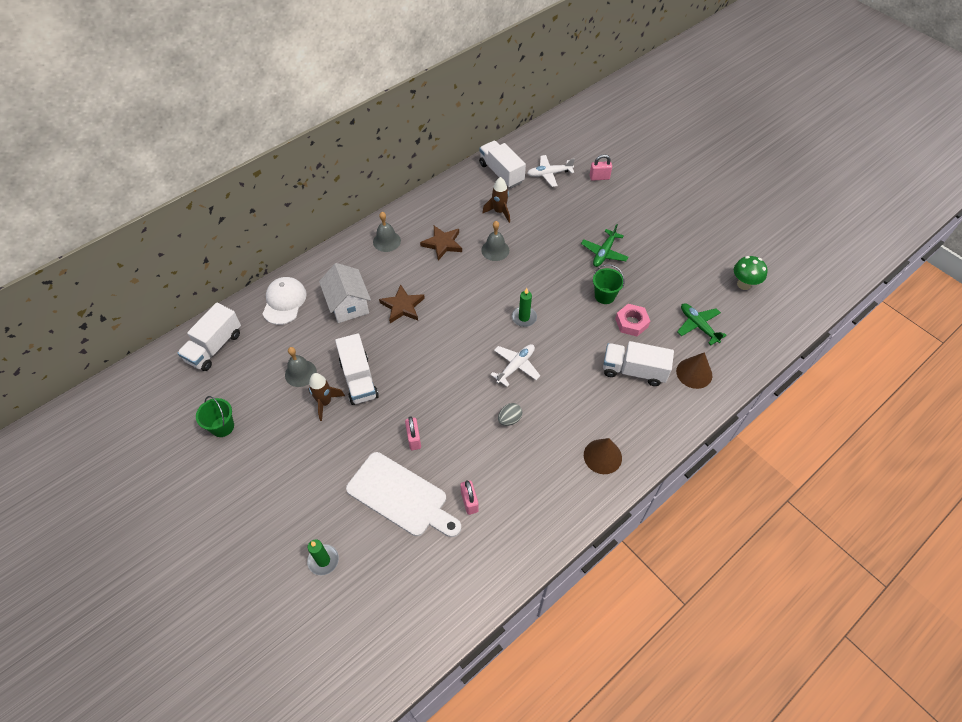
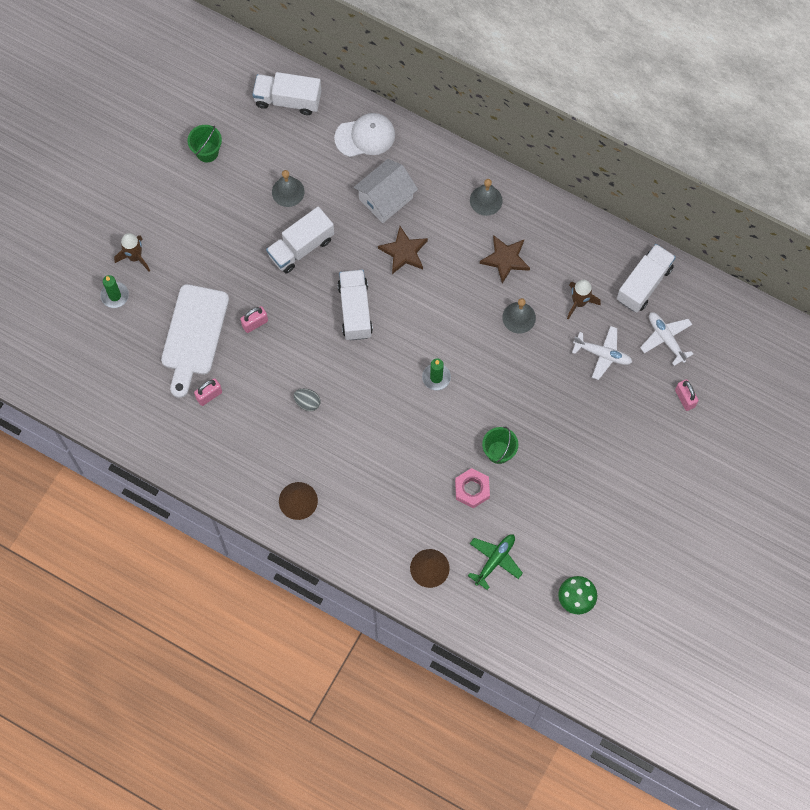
camera: 70 degrees right, 15 degrees up
brown rocket [308,373,345,421] -> brown rocket moved to [114,233,150,272]
white plane [490,344,540,387] -> white plane moved to [572,326,632,380]
green plane [581,224,628,267] -> none
white truck [603,341,674,386] -> white truck moved to [337,270,373,341]

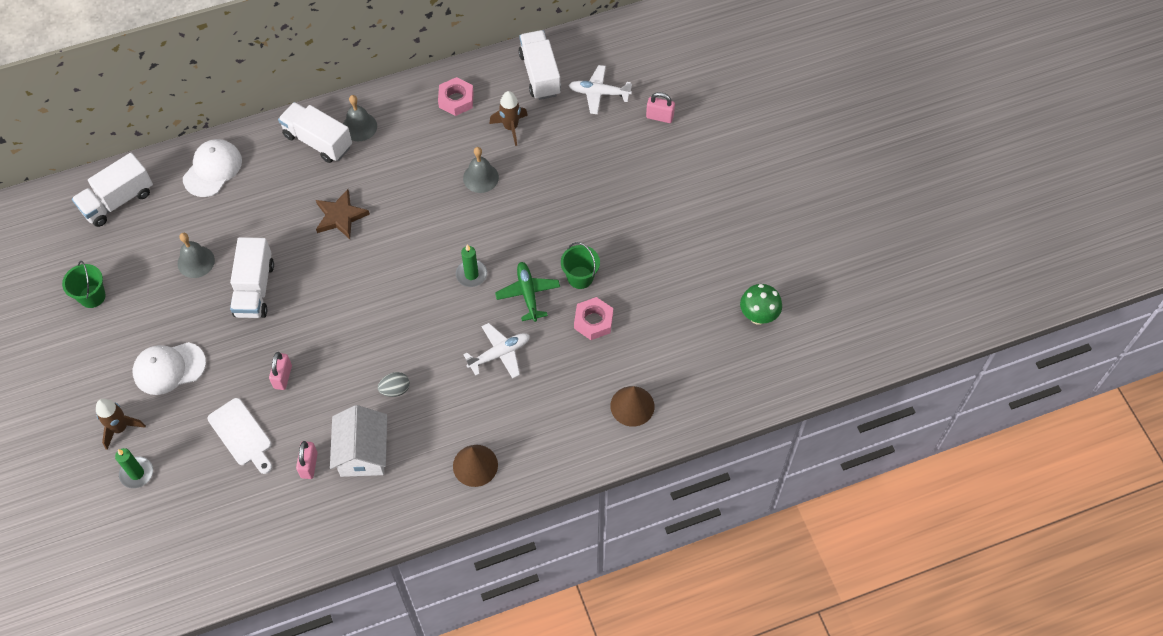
camera: 50 degrees left, 10 degrees down
white cutting board [161,284,229,398] -> white cutting board [207,398,272,474], size x0.64
white truck [337,270,373,341] -> white truck moved to [278,102,352,163]
white house [354,159,418,223] -> white house moved to [330,405,387,477]
green plane [468,534,523,590] -> green plane moved to [495,262,560,322]
brown star [480,235,530,284] -> none
white plane [572,326,632,380] -> white plane moved to [463,323,530,379]
none -> white cap [133,342,206,395]
none -> pink nut [438,77,474,116]

